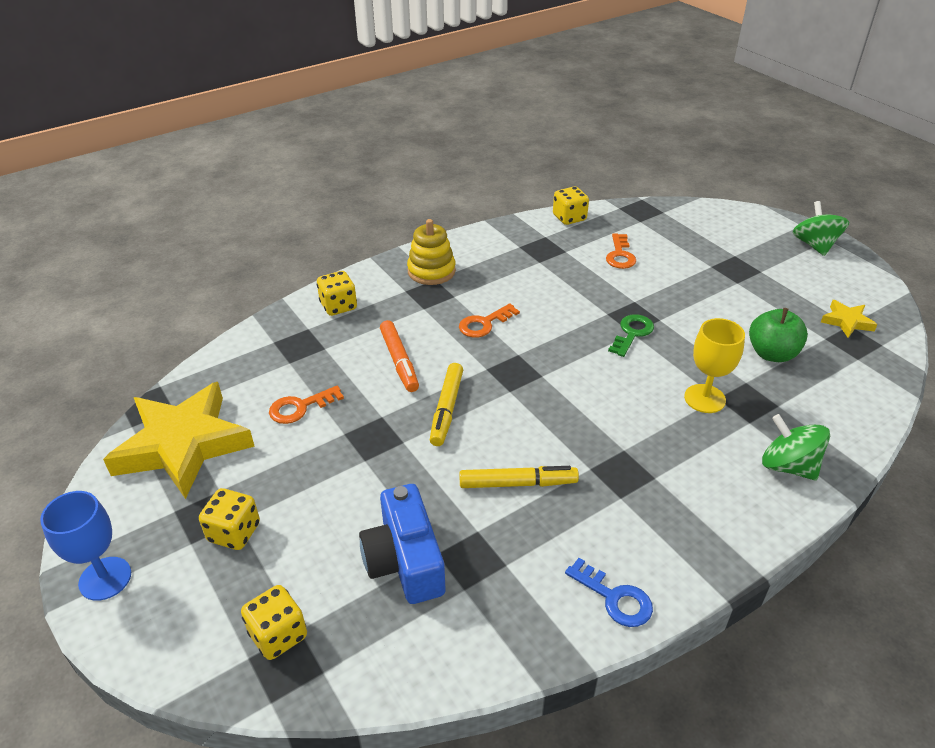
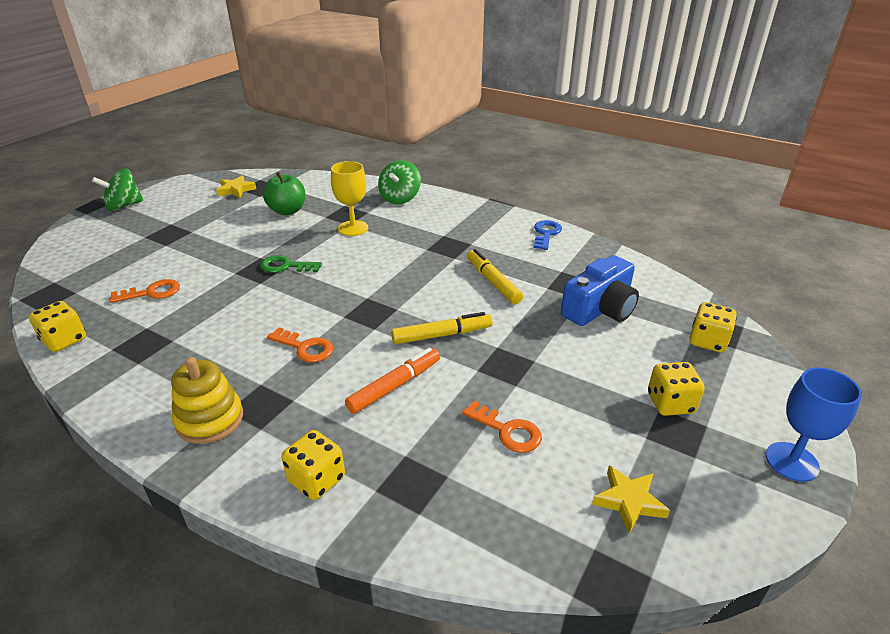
camera: 115 degrees left, 5 degrees down
yellow star [103,382,255,499] -> yellow star [592,466,670,534], size x0.43

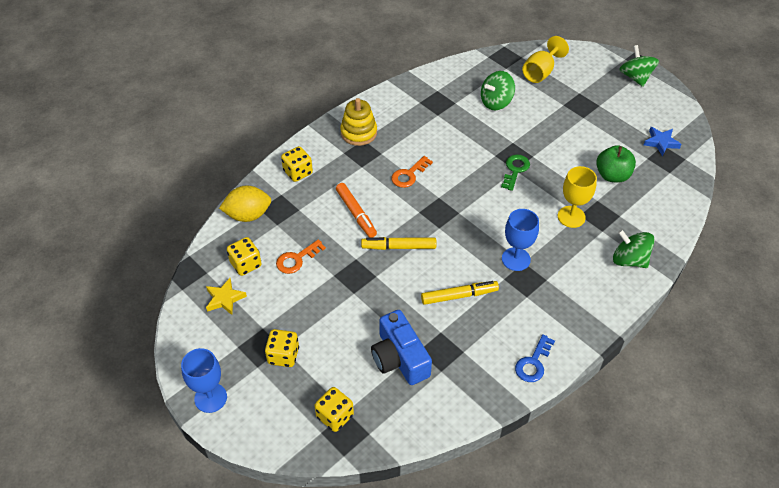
camera: 105 degrees right, 15 degrees up
yellow dice [29,301,86,352] -> yellow dice moved to [227,237,262,276]
orange key [109,279,180,303] -> green spinning top [481,71,515,110]
yellow star [216,176,256,198] -> blue star [644,127,682,156]
yellow marker [391,312,493,344] -> yellow marker turned 90 degrees clockwise [361,237,436,250]
blue key [533,220,562,250] -> blue key turned 90 degrees clockwise [515,334,555,382]
none -> yellow lemon [219,186,271,222]
none -> blue goblet [502,209,539,271]
none -> yellow goblet [522,36,569,83]

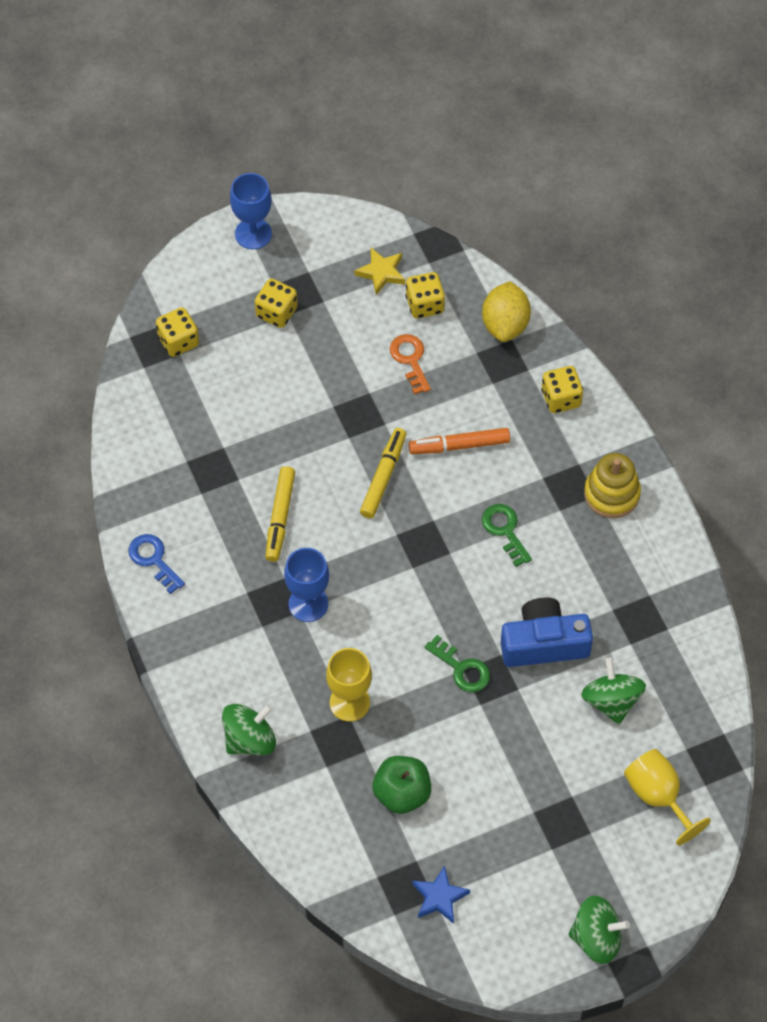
camera: 110 degrees right, 10 degrees up
blue camera [371,310,432,385] -> blue camera moved to [501,597,593,667]
orange key [392,156,433,188] -> green key [482,504,532,567]

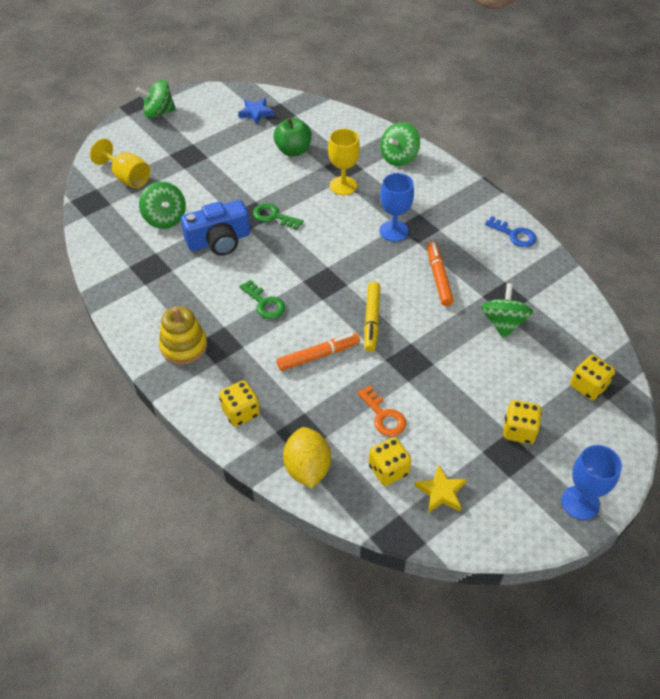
camera: 165 degrees right, 10 degrees down
yellow marker [266,466,295,562] -> orange marker [427,241,454,306]
none -> green spinning top [481,283,533,339]

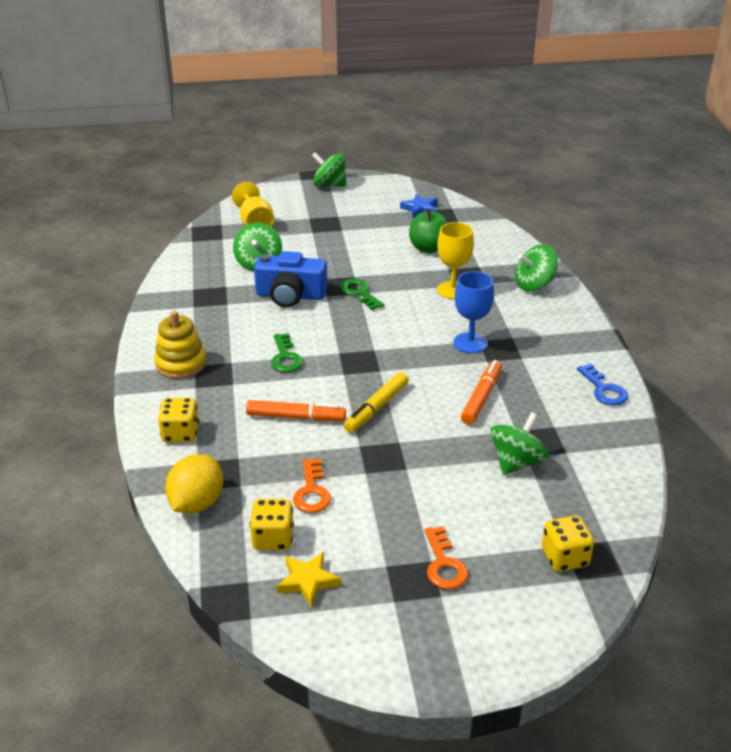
camera: 30 degrees right, 15 degrees down
yellow dice [503,400,542,444] -> orange key [425,526,468,589]
blue goblet [561,445,622,520] -> none

